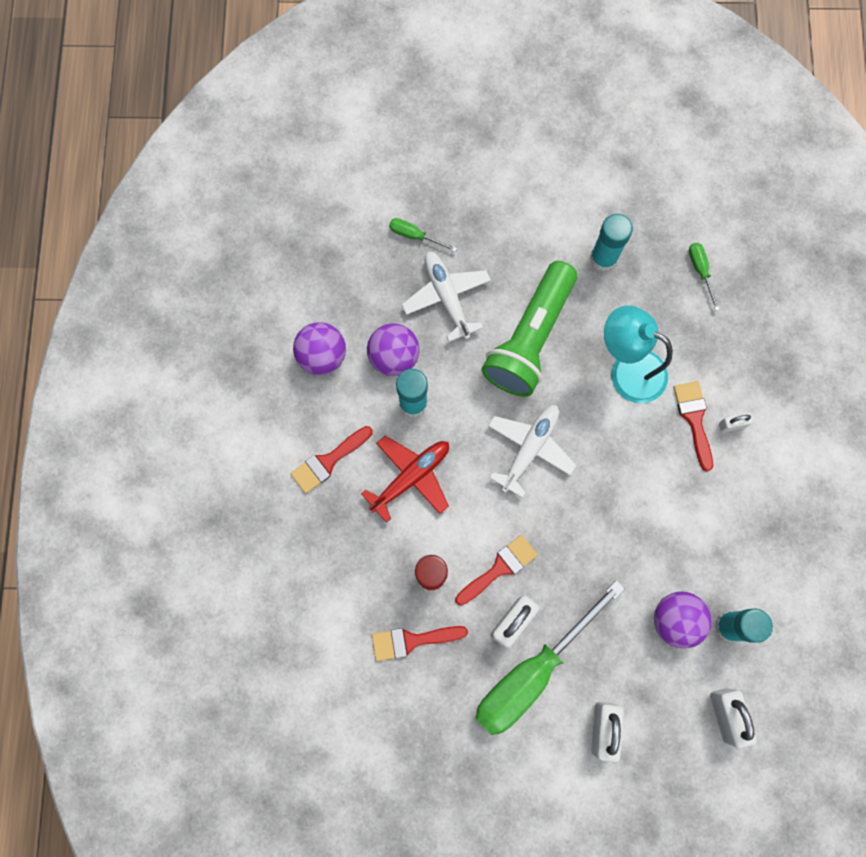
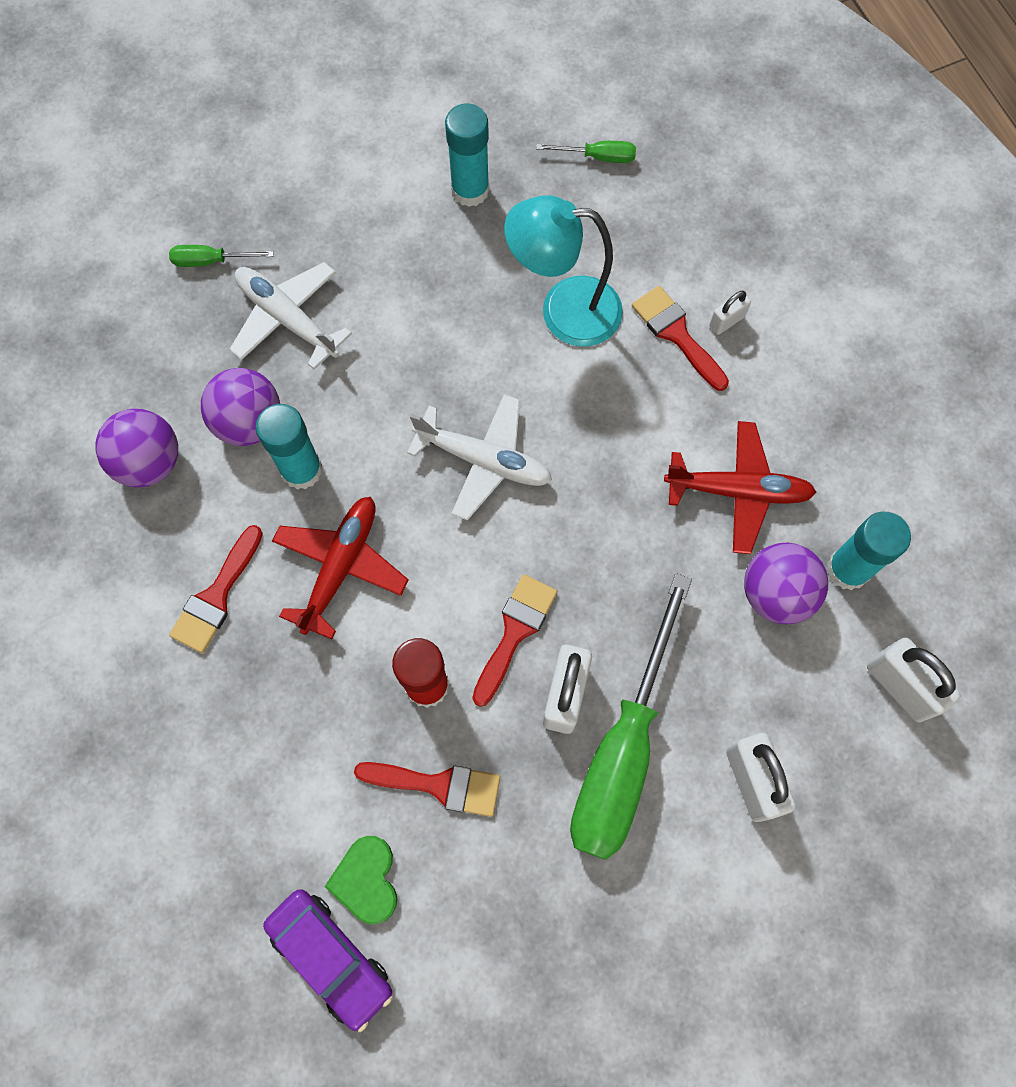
camera: 25 degrees left, 5 degrees down
red brush [372,626,468,661] -> red brush turned 135 degrees counterclockwise [354,762,500,817]
green flashlight [482,261,577,397] -> none
white plane [488,405,576,498] -> white plane turned 105 degrees clockwise [407,394,552,521]
green screwdriver [689,243,720,311] -> green screwdriver turned 135 degrees clockwise [536,141,636,163]
none -> purple car [263,889,392,1032]
none -> green heart [324,836,397,925]
none -> red plane [664,421,816,554]

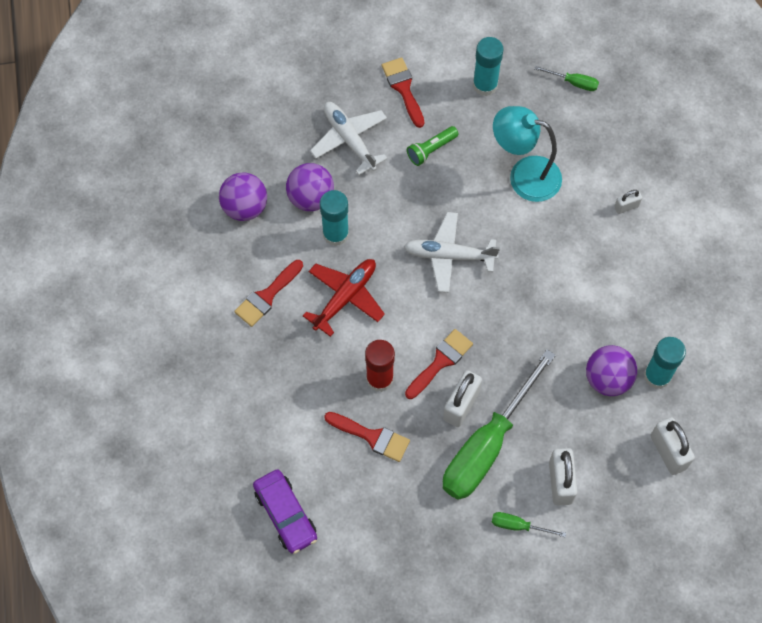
camera: 15 degrees right, 5 degrees down
green screwdriver [169,245,274,267] -> green screwdriver moved to [492,512,566,537]
green heart [324,836,397,925] -> none
white plane [407,394,552,521] -> white plane turned 150 degrees clockwise [404,212,500,293]
red brush [632,286,729,391] -> red brush moved to [382,57,424,128]
red plane [664,421,816,554] -> none
none -> green flashlight [407,126,459,166]

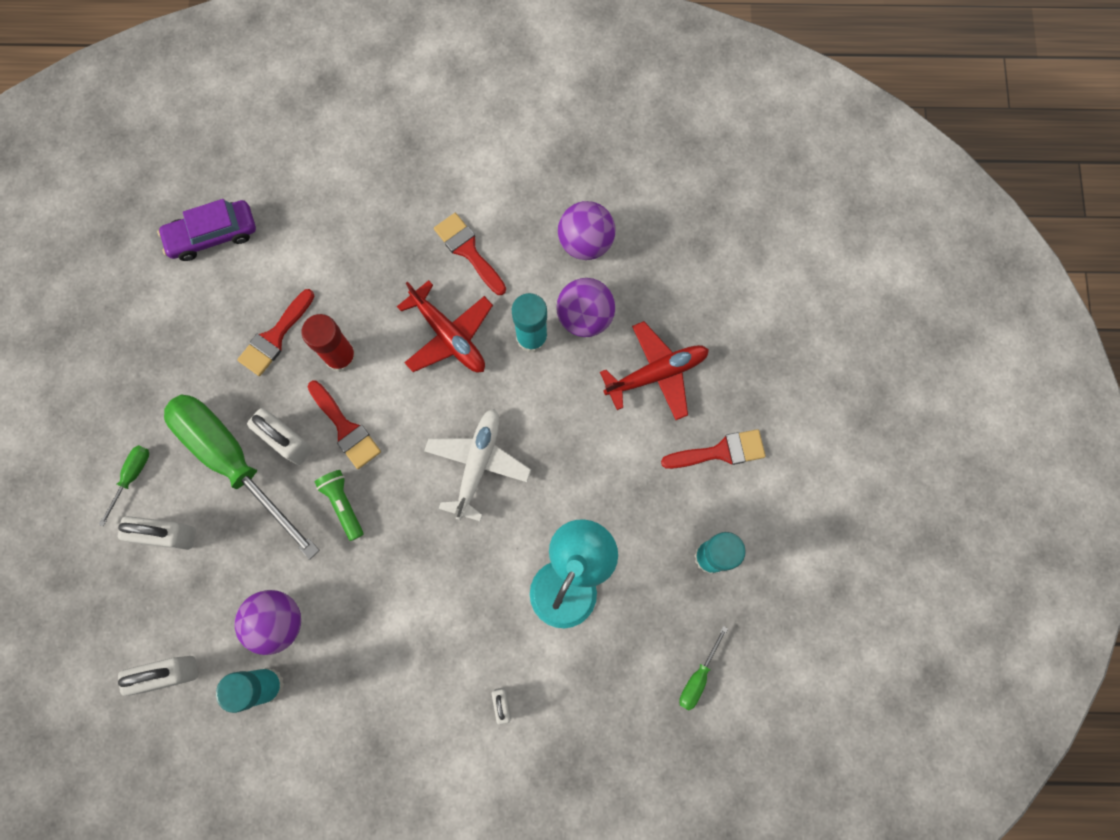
camera: 100 degrees right, 10 degrees up
white plane [310,102,388,175] -> red plane [600,321,709,420]
green flashlight [407,126,459,166] -> green flashlight moved to [315,470,364,541]

